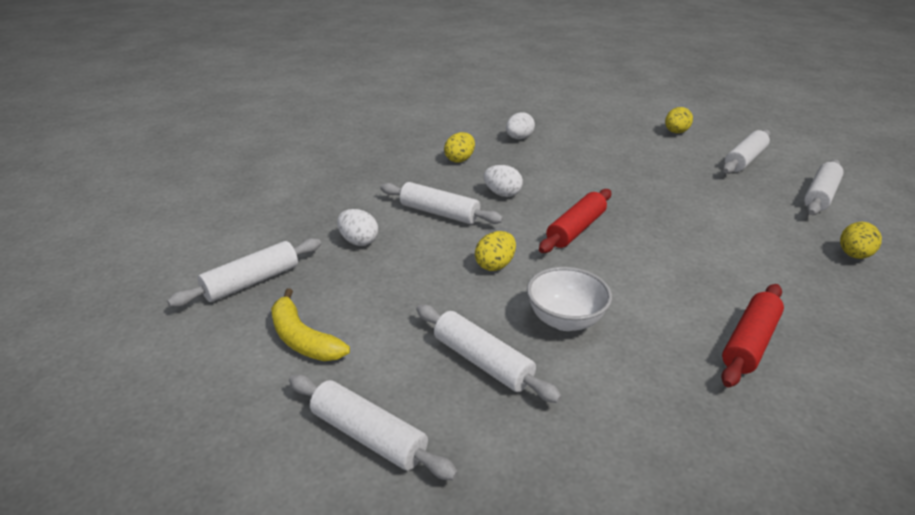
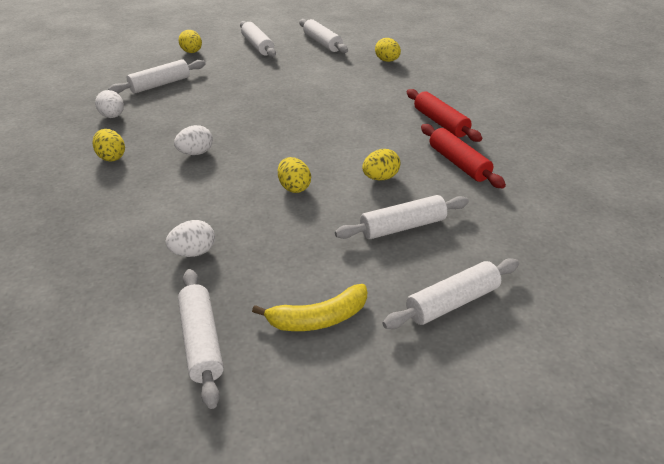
camera: 65 degrees left, 5 degrees up
white rolling pin [380,182,503,224] -> white rolling pin moved to [108,60,206,93]
white bowl [527,267,612,331] -> yellow egg [362,149,400,180]
red rolling pin [539,189,611,253] -> red rolling pin moved to [421,124,506,188]

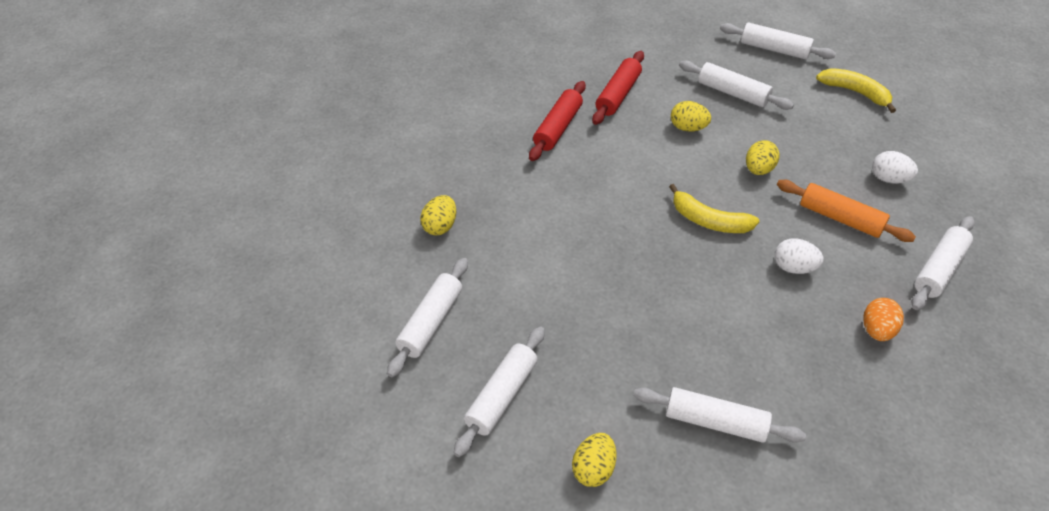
camera: 125 degrees left, 10 degrees up
yellow egg [93,129,125,162] -> orange egg [863,298,904,341]
white egg [95,90,124,118] -> none
white rolling pin [178,269,224,409] -> white rolling pin moved to [912,216,975,310]
none -> yellow banana [669,184,760,233]
none -> orange rolling pin [777,180,916,242]

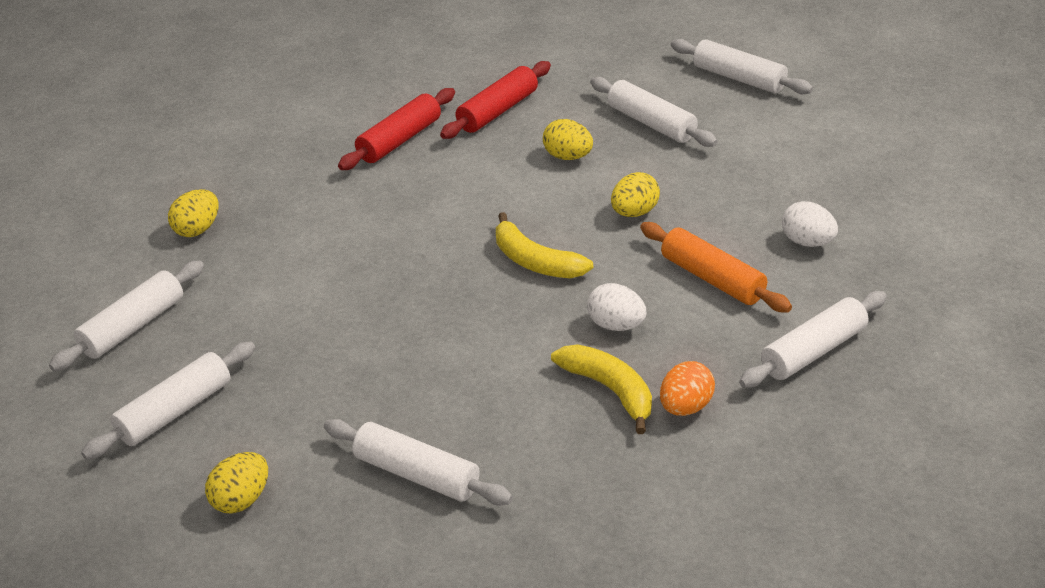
camera: 15 degrees right, 10 degrees down
yellow banana [816,68,896,113] -> yellow banana moved to [551,344,652,434]

